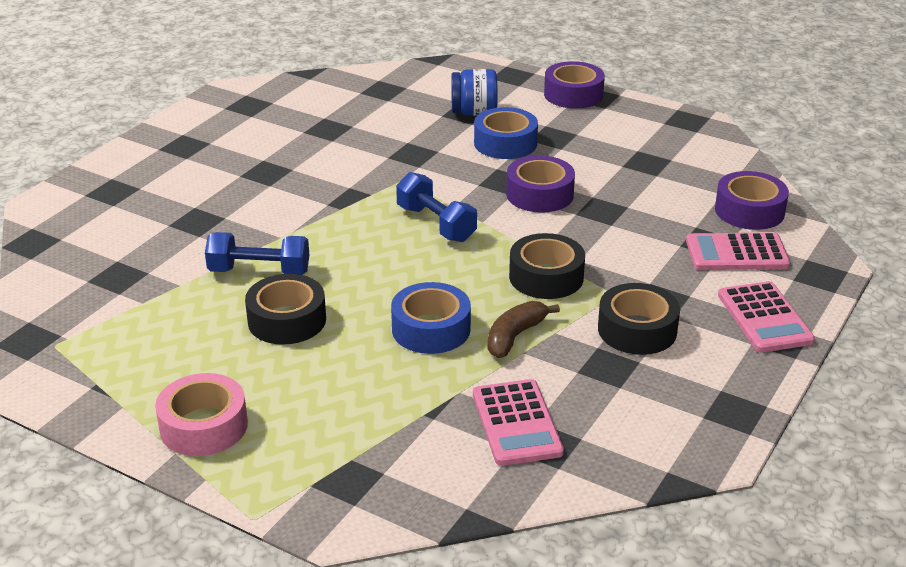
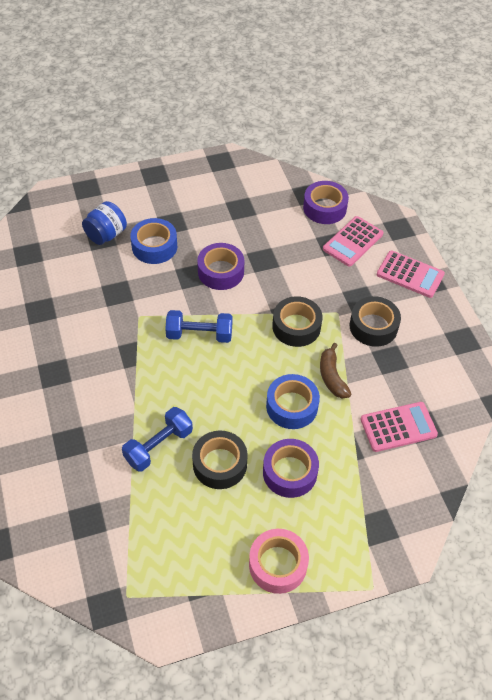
camera: 50 degrees left, 20 degrees up
pink calculator [473,379,564,466] -> pink calculator turned 45 degrees counterclockwise [360,402,438,452]
purple tape [544,61,605,109] -> purple tape moved to [263,439,319,498]

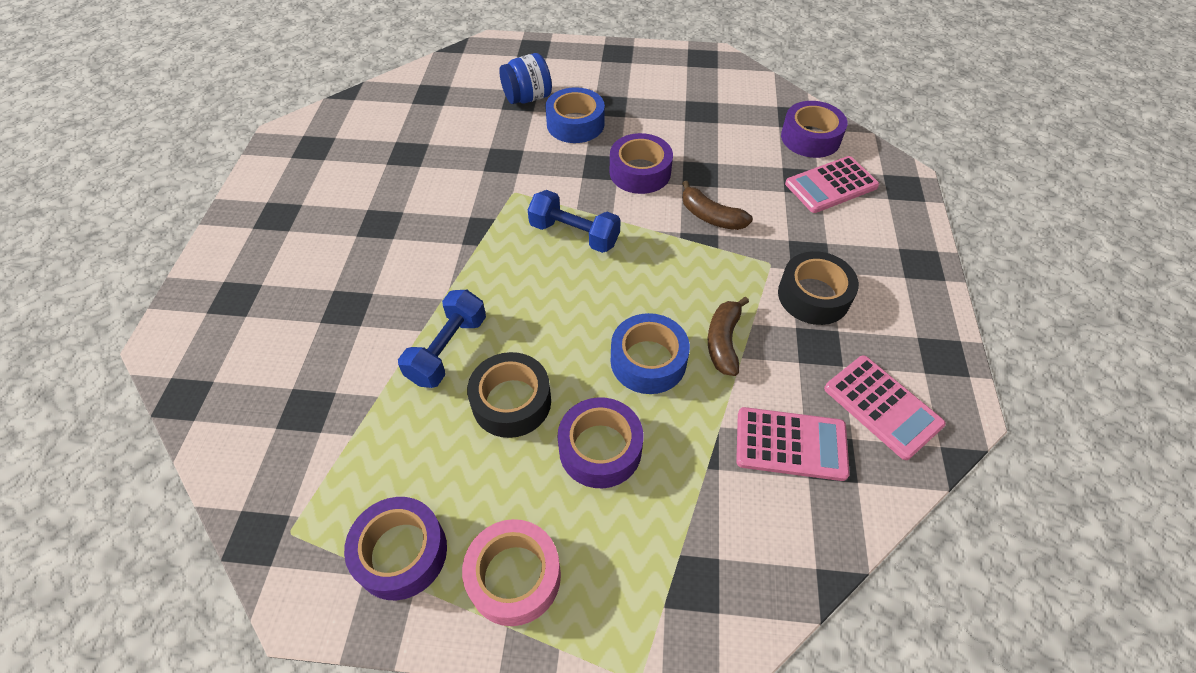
camera: 25 degrees right, 0 degrees up
blue dumbbell [122,407,193,472] -> blue dumbbell turned 45 degrees counterclockwise [398,290,486,388]
black tape [272,296,322,347] -> none
pink calculator [377,250,445,298] -> pink calculator moved to [824,355,946,460]
none -> purple tape [344,497,447,600]
none -> brown banana [682,181,753,230]

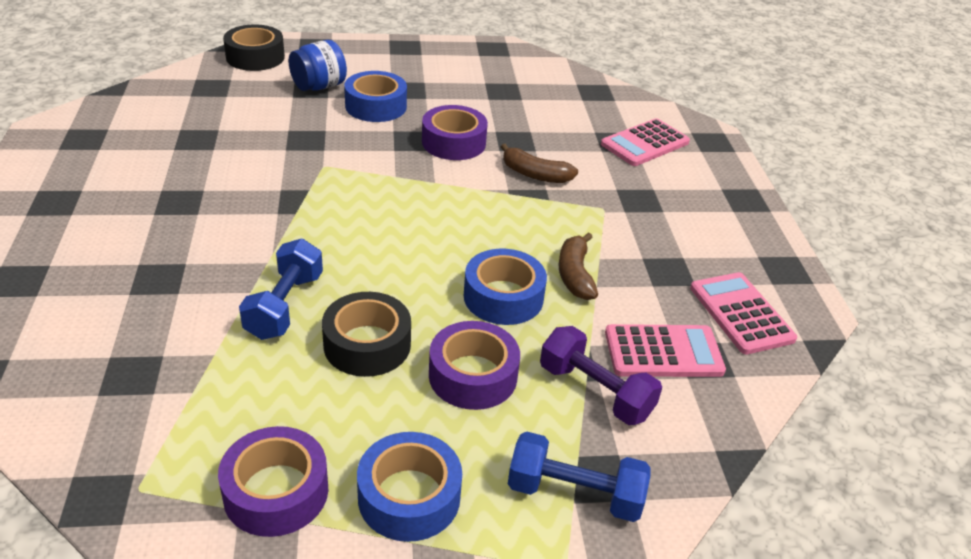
camera: 15 degrees left, 15 degrees down
pink tape [462,519,561,626] -> blue tape [357,432,462,542]
blue dumbbell [528,190,621,253] -> blue dumbbell moved to [508,432,651,522]
black tape [778,251,859,325] -> black tape moved to [223,25,285,71]
purple tape [781,101,848,158] -> none
pink calculator [824,355,946,460] -> pink calculator turned 150 degrees counterclockwise [690,272,797,354]
none -> purple dumbbell [540,326,662,425]

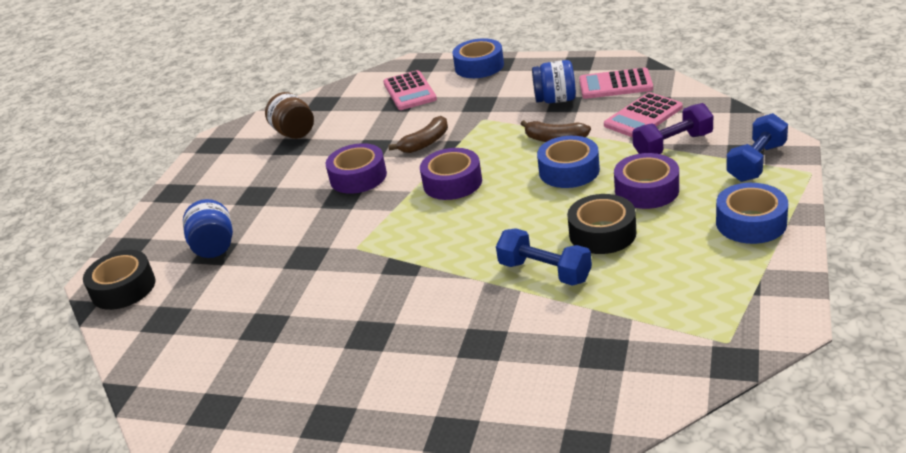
camera: 60 degrees left, 5 degrees down
purple tape [218,426,328,537] -> purple tape moved to [420,148,482,200]
blue tape [344,71,407,122] -> blue tape moved to [452,38,504,78]
pink calculator [605,324,726,377] -> pink calculator turned 150 degrees counterclockwise [604,92,683,138]
none -> brown jar [265,92,314,139]
none -> blue jar [532,60,576,103]

